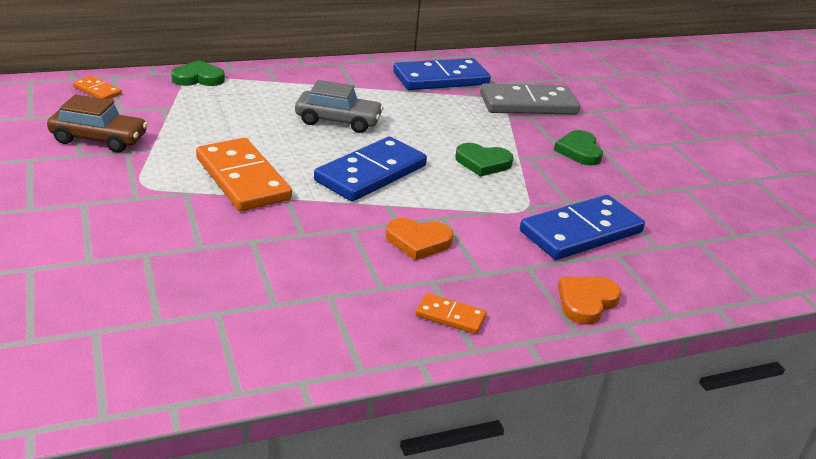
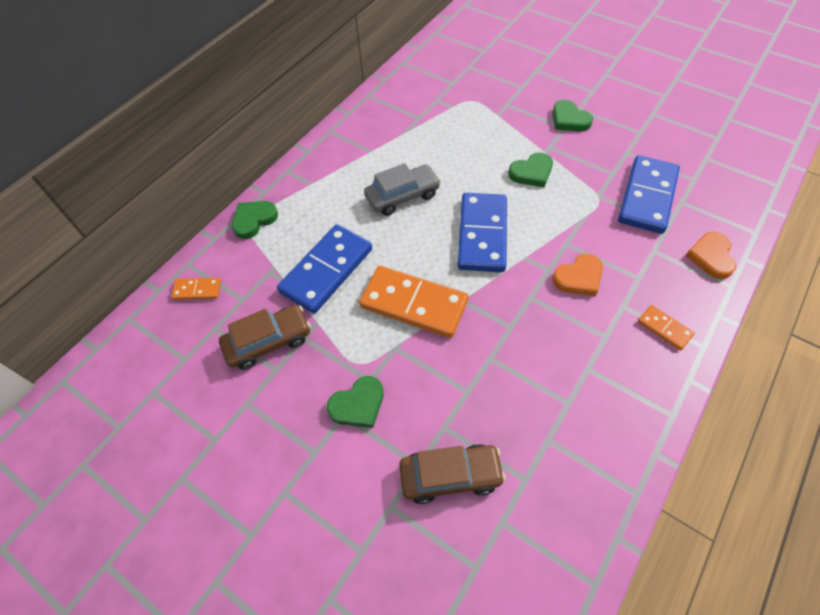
camera: 30 degrees left, 25 degrees up
blue domino [393,58,491,90] -> blue domino moved to [277,224,372,314]
orange domino [416,293,487,334] -> orange domino turned 60 degrees clockwise [638,305,695,351]
grey domino [480,83,580,115] -> none
none -> green heart [327,376,384,428]
none -> brown car [399,444,506,504]

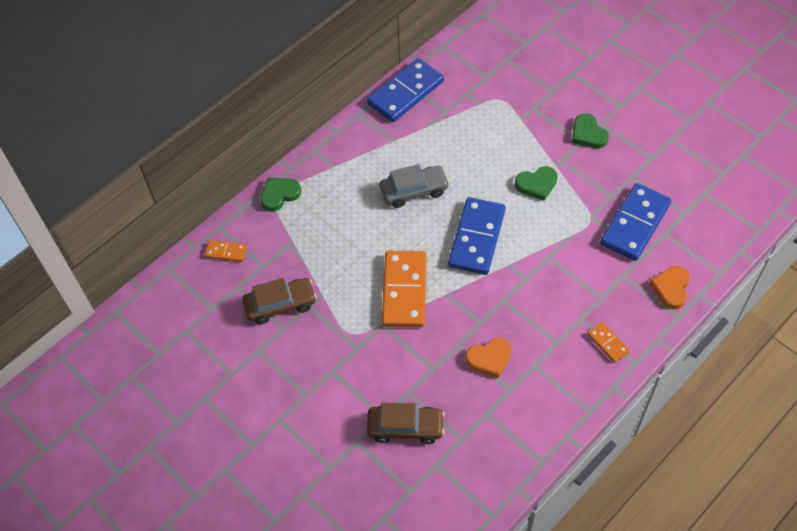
camera: 10 degrees right, 0 degrees up
blue domino [277,224,372,314] -> blue domino moved to [367,58,444,122]
green heart [327,376,384,428] -> none
orange domino [359,266,469,338] -> orange domino turned 60 degrees clockwise [382,251,426,327]
orange heart [552,254,603,296] -> orange heart moved to [465,337,512,378]

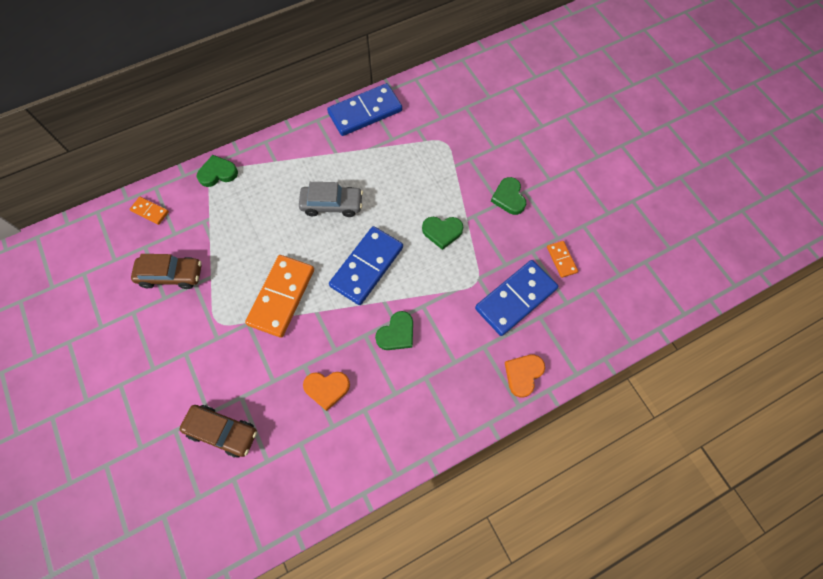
camera: 15 degrees right, 10 degrees up
orange domino [587,322,630,363] -> orange domino moved to [547,241,578,278]
none -> green heart [375,311,413,350]

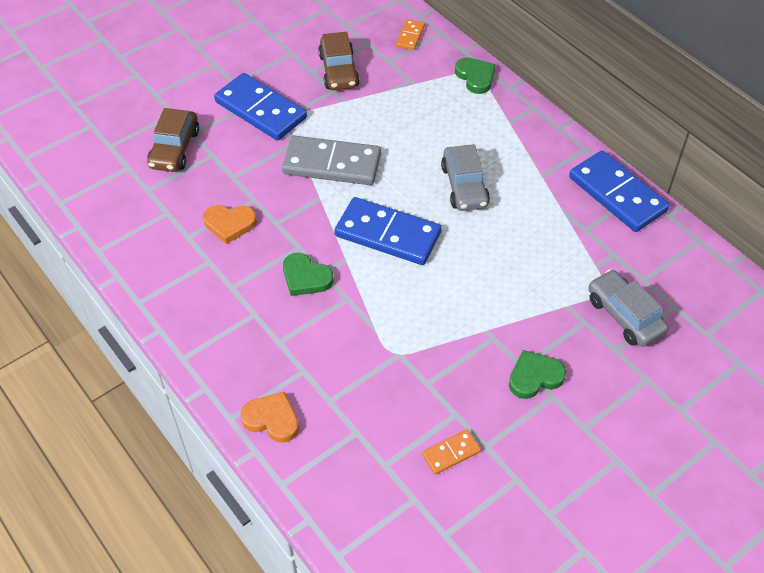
camera: 80 degrees right, 15 degrees down
orange domino [245,255,314,338] -> grey domino [282,136,381,185]
orange heart [303,372,350,411] -> orange heart turned 75 degrees counterclockwise [203,205,257,244]
green heart [422,217,463,250] -> none
blue domino [475,260,558,336] -> blue domino moved to [214,73,307,141]
none -> grey car [589,269,669,347]

